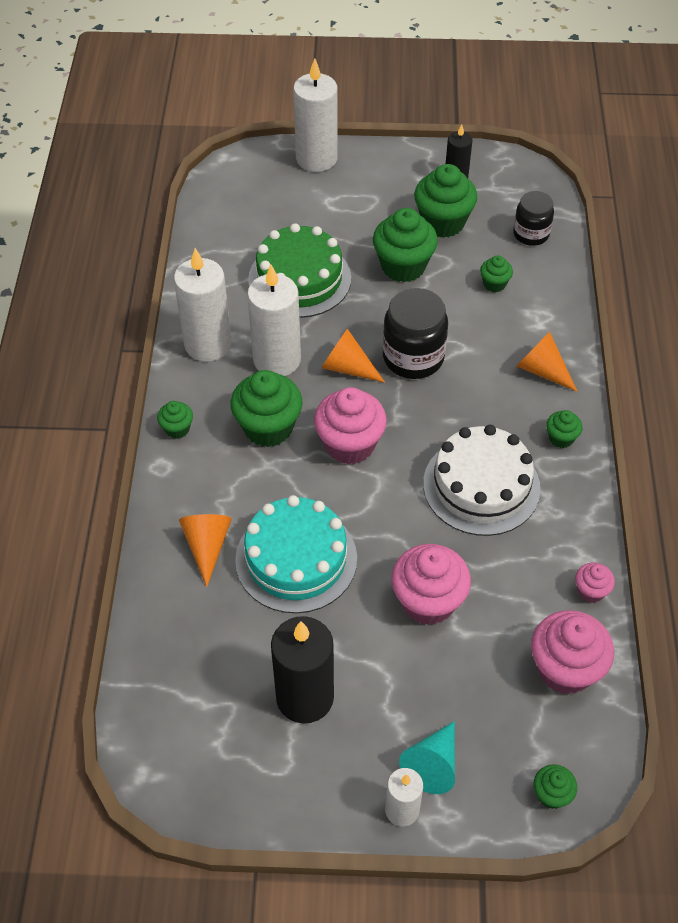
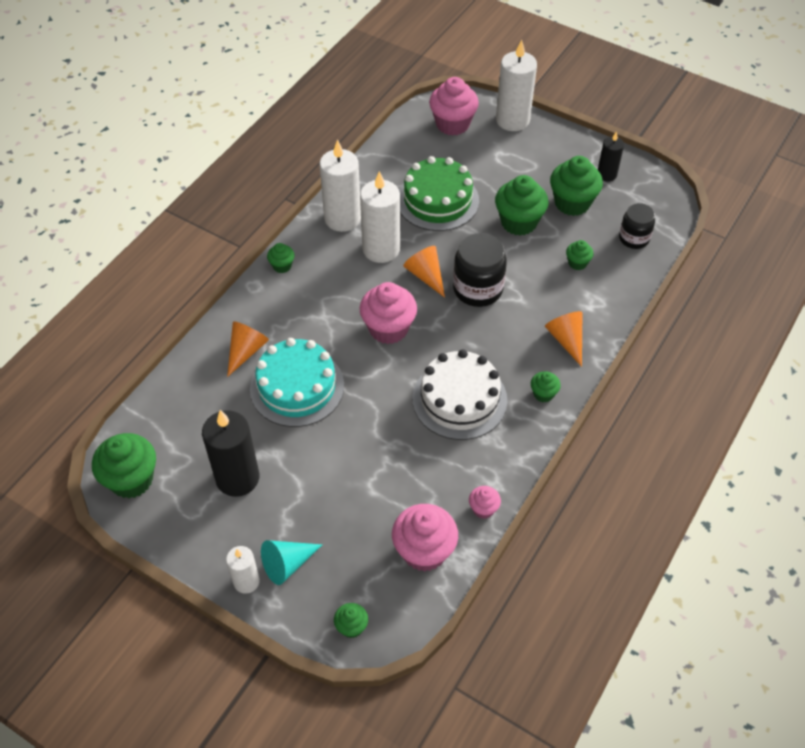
camera: 30 degrees right, 0 degrees up
green cupcake [231,370,303,447] -> green cupcake moved to [92,433,156,498]
pink cupcake [391,544,471,625] -> pink cupcake moved to [429,77,479,136]

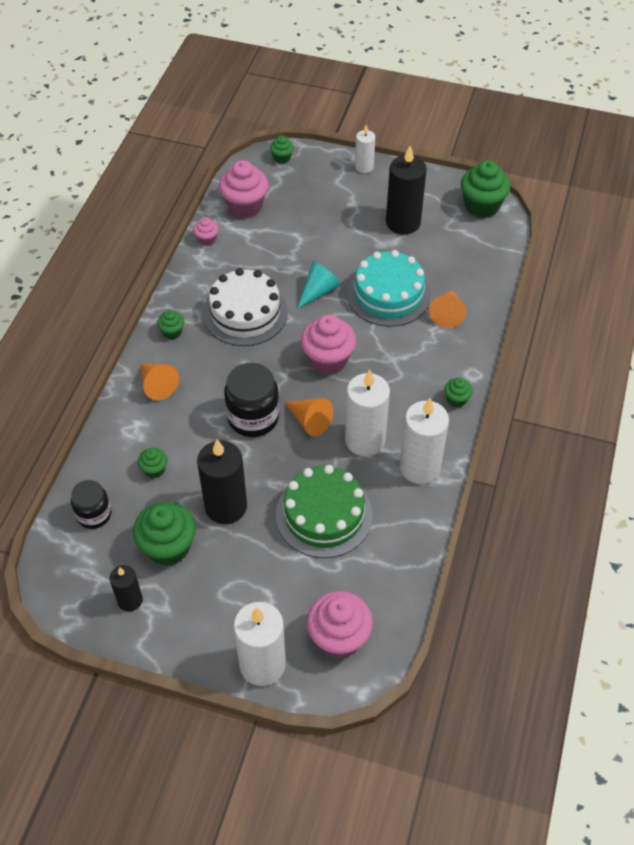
camera: 165 degrees right, 0 degrees up
turquoise cone [261,540,323,585] -> turquoise cone moved to [297,262,340,309]
green cupcake [495,175,549,236] -> black candle [197,440,247,524]

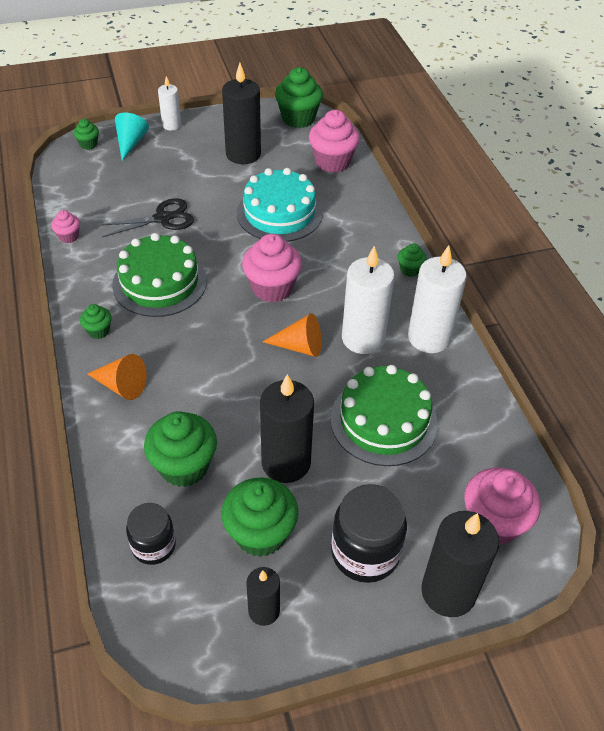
camera: 35 degrees left, 5 degrees down
green cupcake [138,448,167,479] -> green cupcake [144,411,217,487], size x1.99
white cake [203,268,288,346] -> green cake [112,233,207,317]
pink cupcake [219,160,268,218] -> pink cupcake moved to [309,110,360,173]
black jar [224,363,279,437] -> black jar moved to [331,484,407,583]
white candle [234,602,286,686] -> black candle [421,511,499,617]
turquoise cone [297,262,340,309] -> turquoise cone moved to [115,112,149,161]
orange cone [429,290,466,328] -> none
none -> black scissors [98,198,194,237]

